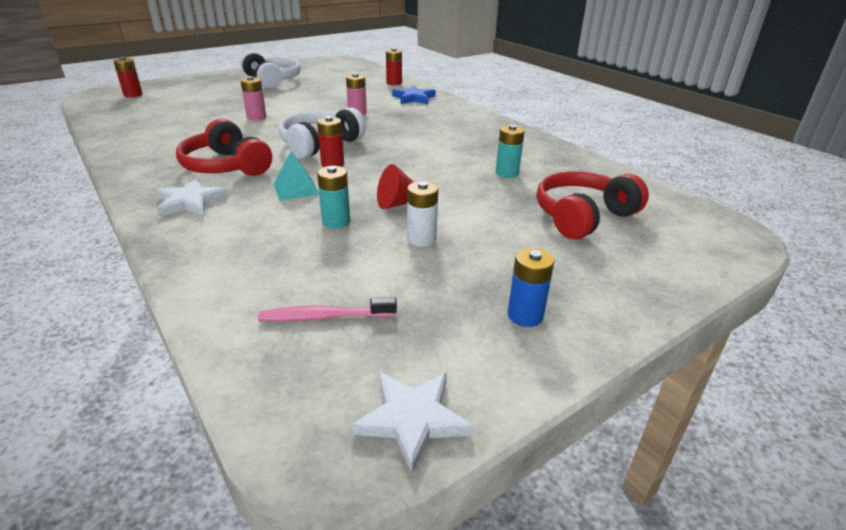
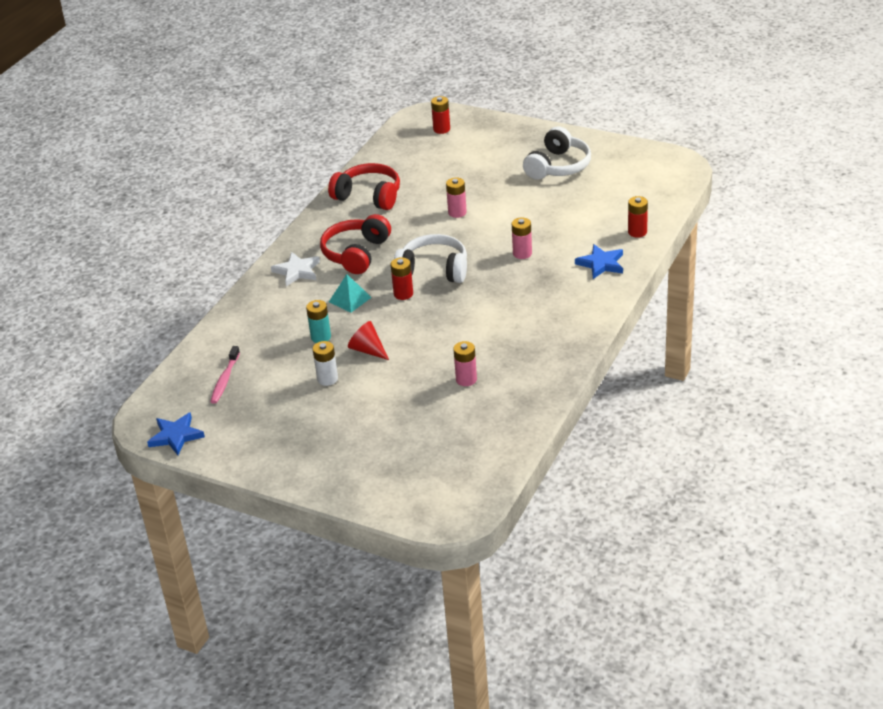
camera: 65 degrees right, 5 degrees up
pink toothbrush [258,297,397,322] -> pink toothbrush turned 135 degrees counterclockwise [210,346,240,404]
white star [352,372,473,473] -> blue star [147,412,205,455]
turquoise battery [496,125,525,178] -> pink battery [453,341,477,386]
blue battery [508,248,554,327] -> none
red headphones [537,171,649,239] -> red headphones moved to [328,163,400,210]

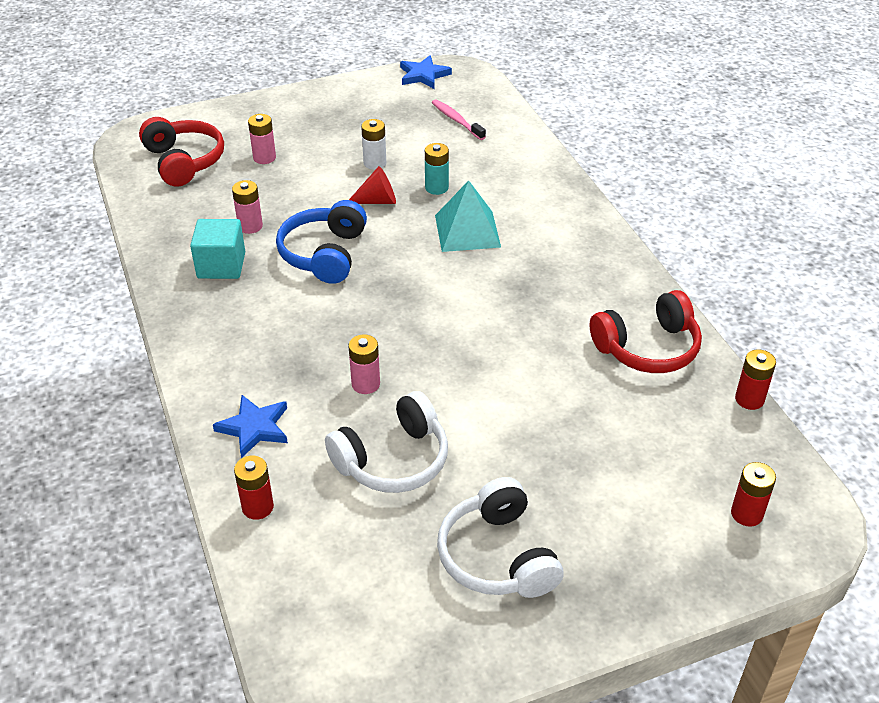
camera: 130 degrees right, 5 degrees up
white star [271,252,320,286] -> none
red headphones [320,214,391,274] -> red headphones moved to [139,117,224,187]
turquoise pyramid [329,274,372,313] -> turquoise pyramid [435,180,501,252], size x1.54
red battery [390,257,413,300] -> red battery moved to [735,349,776,410]
white headphones [394,234,467,283] -> white headphones moved to [325,391,448,493]
pink battery [446,178,467,218] -> pink battery moved to [248,114,276,164]
none -> turquoise cube [190,219,245,279]
none -> blue headphones [276,200,367,284]

